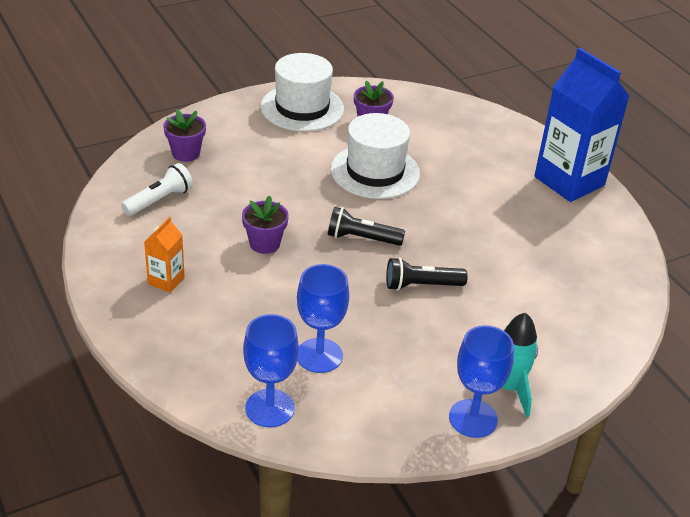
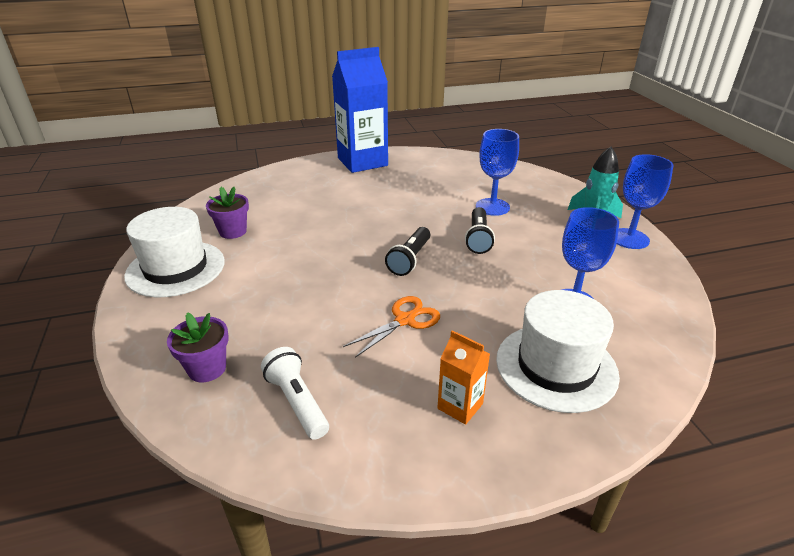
camera: 75 degrees left, 5 degrees down
purple flower pot [242,196,289,254] -> orange scissors [343,296,440,358]
blue goblet [243,314,299,428] -> blue goblet moved to [476,129,519,216]
white hat [331,113,420,199] -> white hat moved to [496,290,620,413]

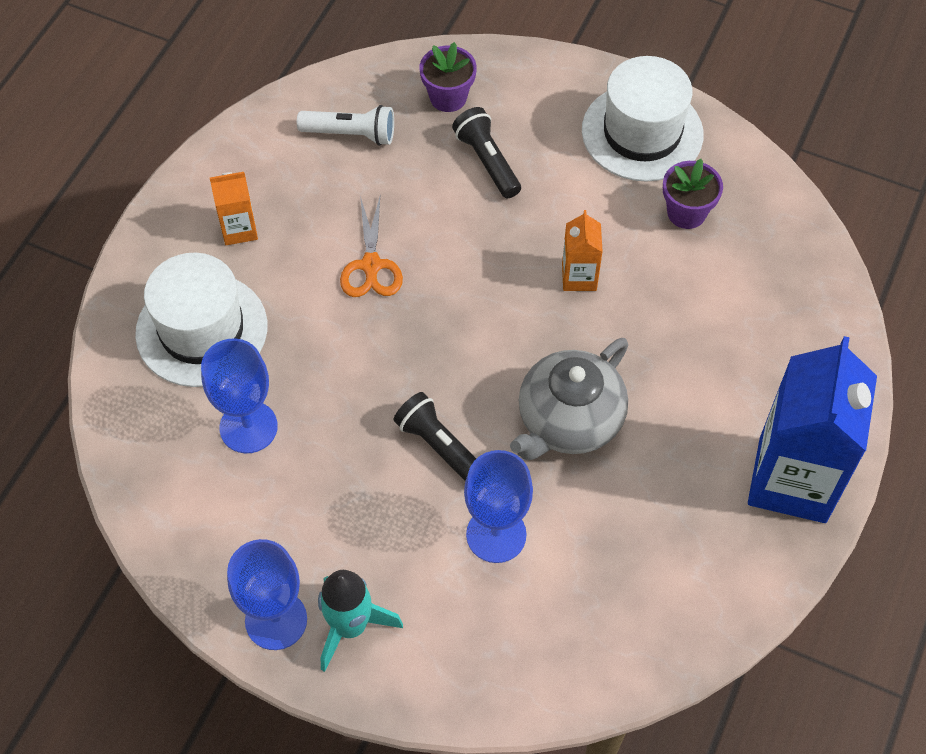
camera: 130 degrees right, 25 degrees up
black flashlight [385,227,430,276] -> black flashlight moved to [452,107,521,198]
none -> grey teapot [510,338,628,460]
none -> orange carton [562,210,603,291]

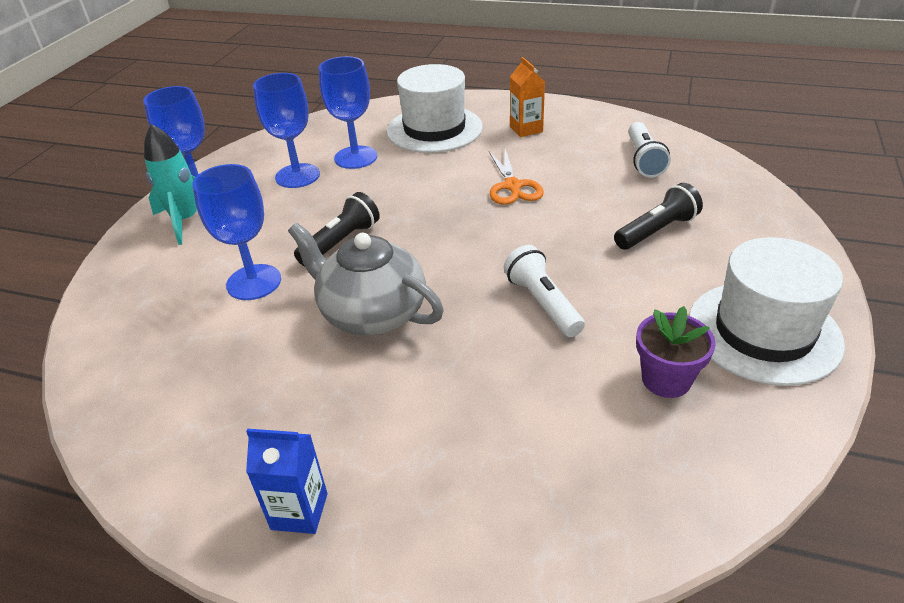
camera: 85 degrees right, 20 degrees down
orange scissors [340,196,403,297] -> orange scissors turned 90 degrees counterclockwise [489,149,544,205]
purple flower pot [419,42,477,112] -> none
orange carton [562,210,603,291] -> white flashlight [504,245,585,337]
blue carton [748,336,877,523] -> blue carton [246,429,328,534], size x0.46
none -> blue goblet [253,73,320,188]

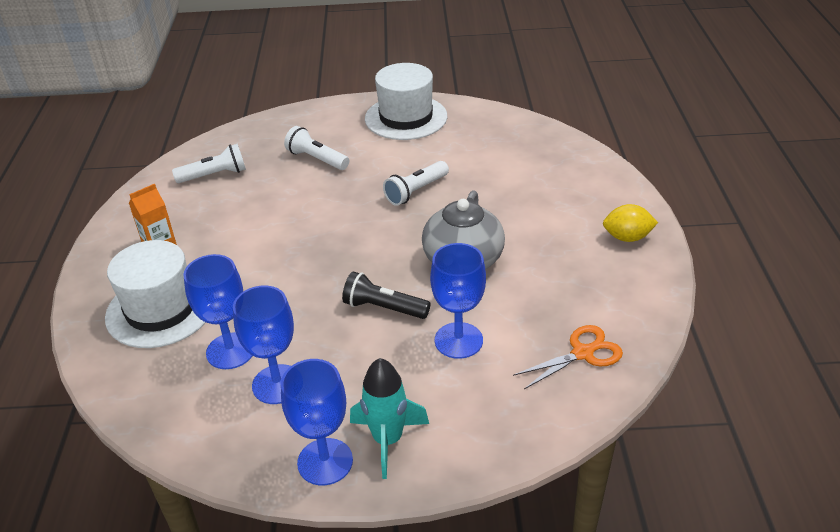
camera: 110 degrees left, 0 degrees up
blue carton [246,429,328,534] -> yellow lemon [603,204,658,242]
orange scissors [489,149,544,205] -> orange scissors moved to [513,325,623,389]
black flashlight [614,183,703,250] -> white flashlight [284,126,349,170]
purple flower pot [636,306,716,398] -> none

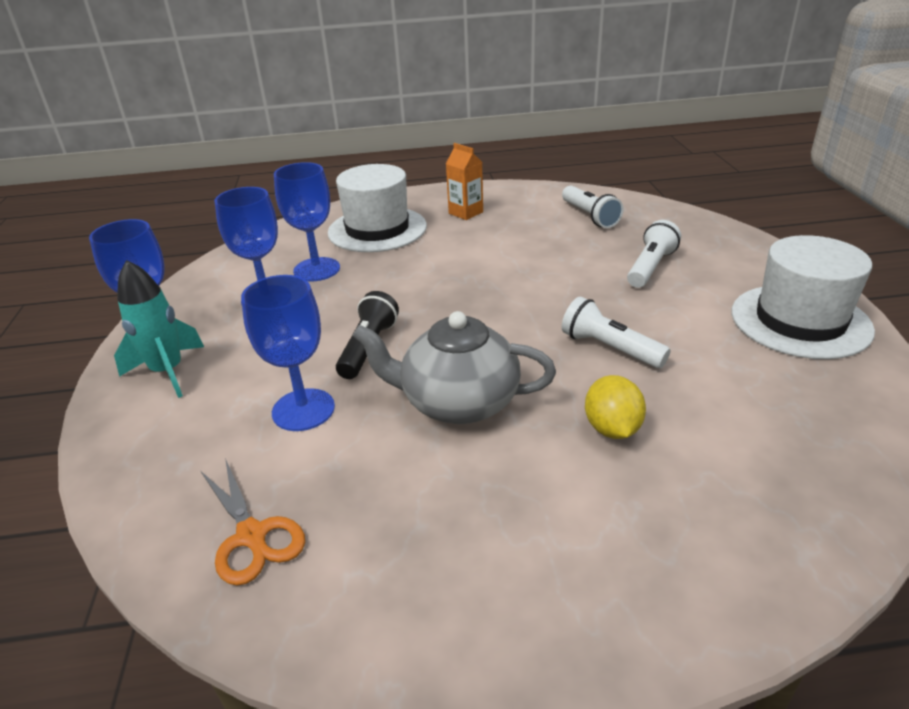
camera: 85 degrees right, 5 degrees down
yellow lemon [603,204,658,242] -> yellow lemon moved to [585,375,646,439]

